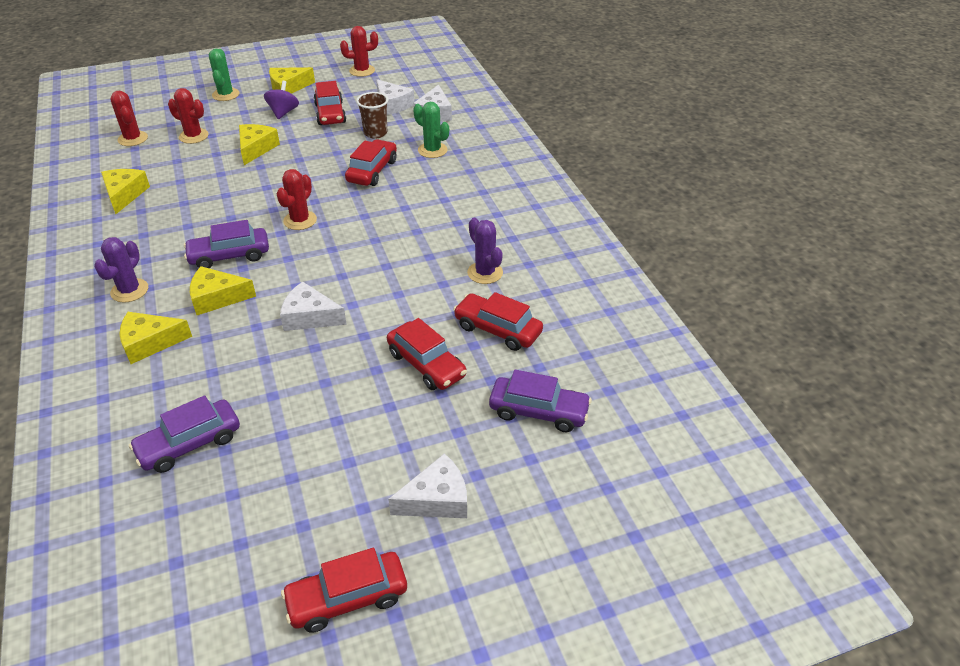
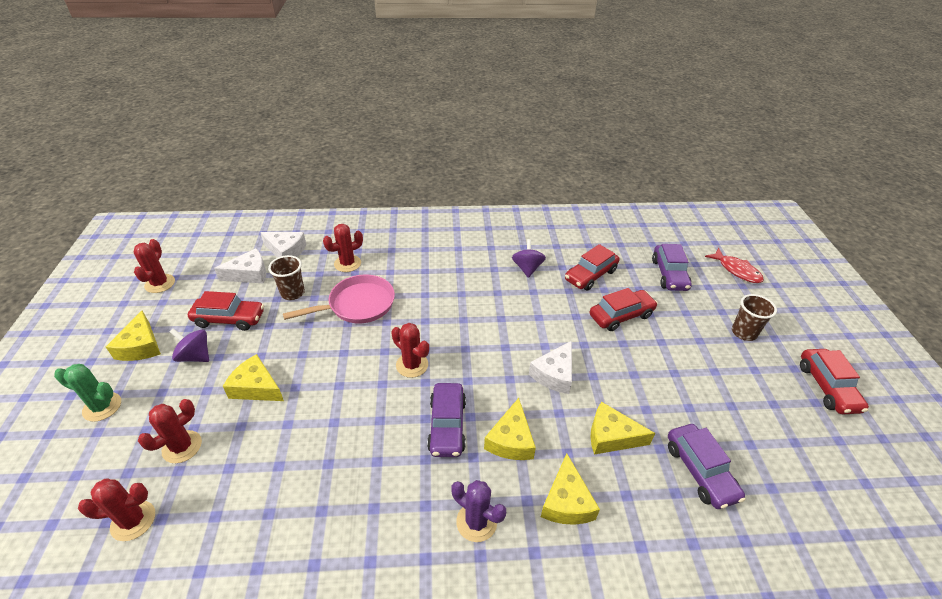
camera: 75 degrees left, 0 degrees up
yellow cheese [101,169,150,214] -> yellow cheese moved to [590,402,655,455]
red car [345,139,397,186] -> pink pan [283,275,395,323]
white cheese [388,453,467,518] -> brown cup [732,294,777,341]
green cactus [413,102,449,158] -> red cactus [323,224,363,272]
purple cactus [467,218,503,284] -> purple spinning top [512,239,546,278]
purple car [489,370,592,432] -> purple car turned 150 degrees clockwise [652,244,692,291]
none -> red fish [705,248,764,283]

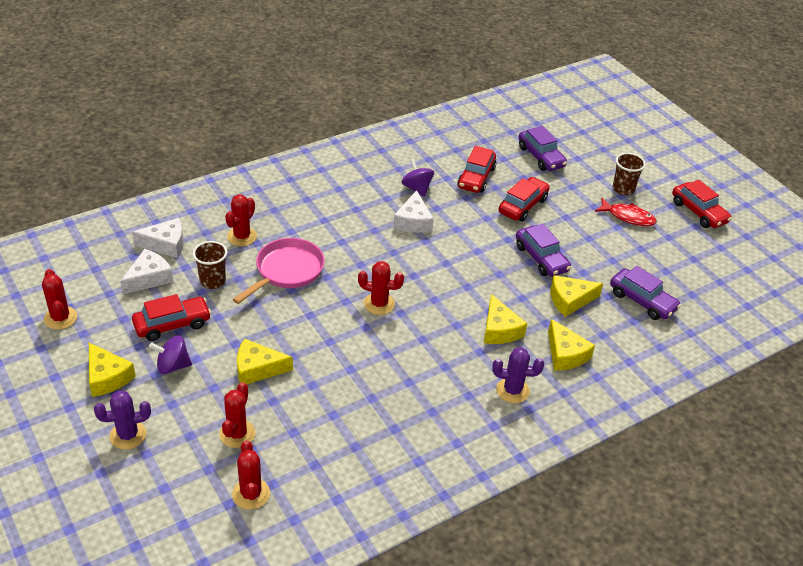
camera: 30 degrees left, 0 degrees up
green cactus [54,364,121,422] -> purple cactus [94,391,151,449]
red cactus [78,478,155,541] -> red cactus turned 60 degrees counterclockwise [232,440,270,510]
purple car [427,383,466,457] -> purple car moved to [516,224,571,277]
white cheese [529,341,572,394] -> white cheese moved to [393,190,434,233]
red fish [705,248,764,283] -> red fish moved to [594,198,656,226]

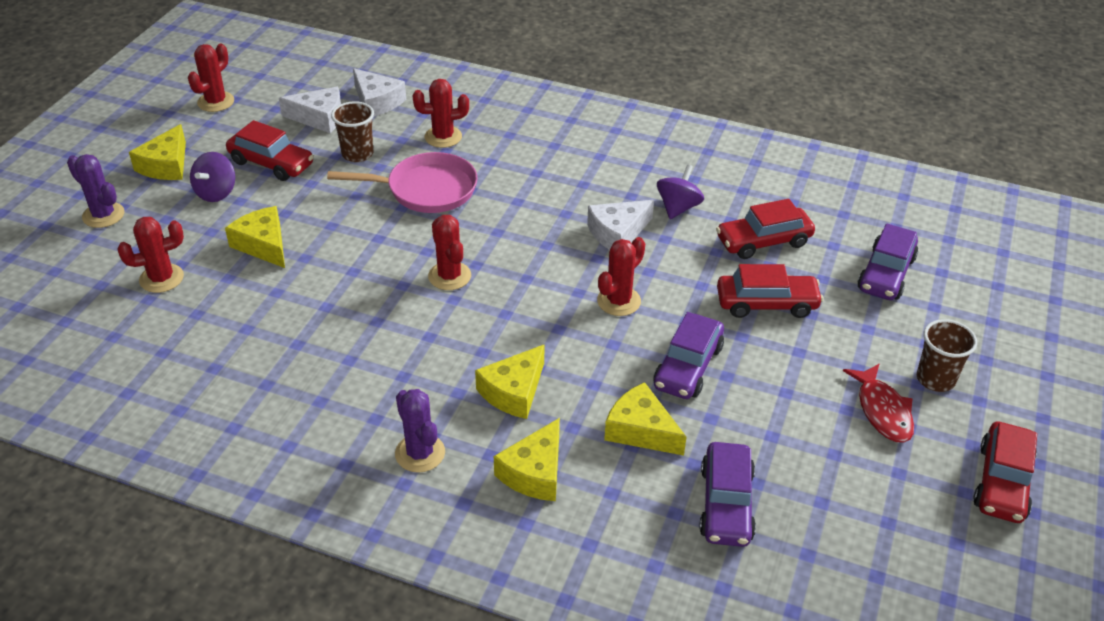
camera: 55 degrees right, 0 degrees up
purple spinning top [149,335,192,374] -> purple spinning top turned 120 degrees counterclockwise [190,152,235,202]
red cactus [232,440,270,510] -> red cactus moved to [597,237,645,316]

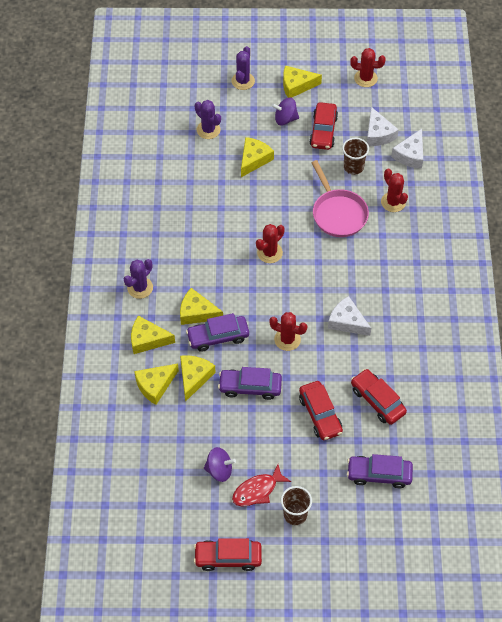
camera: 70 degrees right, 15 degrees up
red cactus [117,217,184,293] -> purple cactus [195,100,221,139]
purple spinning top [657,165,704,219] -> purple spinning top moved to [204,447,236,482]
purple car [699,442,756,547] -> purple car moved to [186,313,249,352]
none -> yellow cheese [134,363,179,405]

